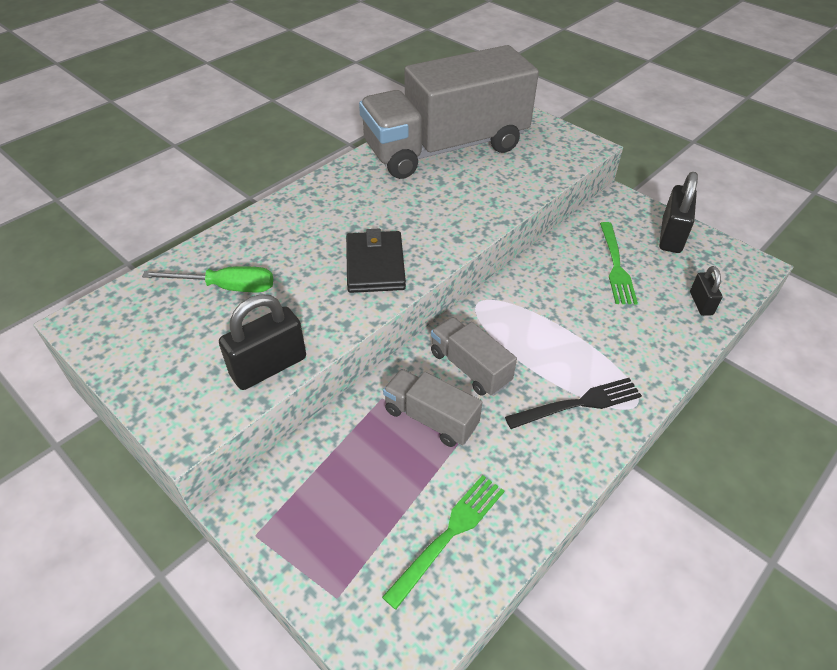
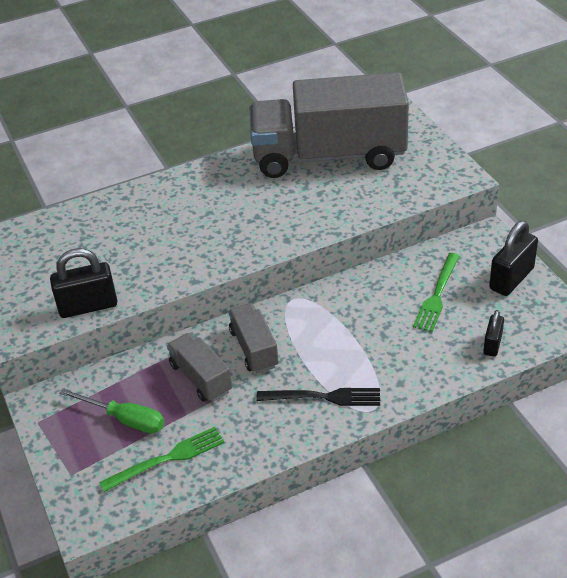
camera: 25 degrees right, 5 degrees down
green screwdriver [142,266,273,292] -> green screwdriver moved to [59,388,164,433]
black wallet [346,229,406,293] -> none

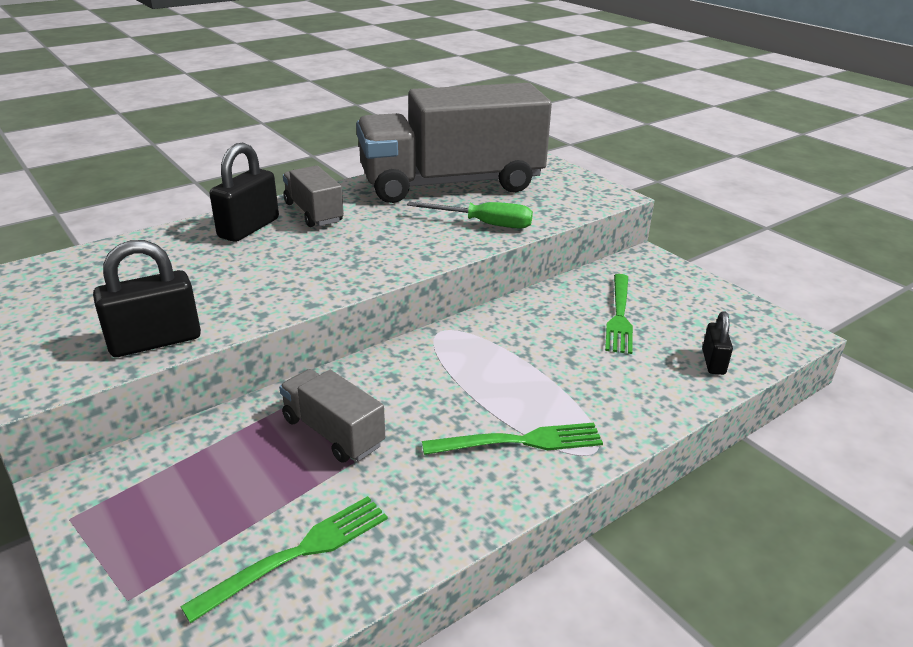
camera: 15 degrees left, 10 degrees down
green screwdriver [59,388,164,433] -> green screwdriver moved to [407,202,533,229]
grey truck [228,303,279,373] -> grey truck moved to [283,166,344,227]
black fork [257,388,380,406] -> green fork [422,423,603,455]
black padlock [489,221,538,296] -> black padlock moved to [210,143,279,242]

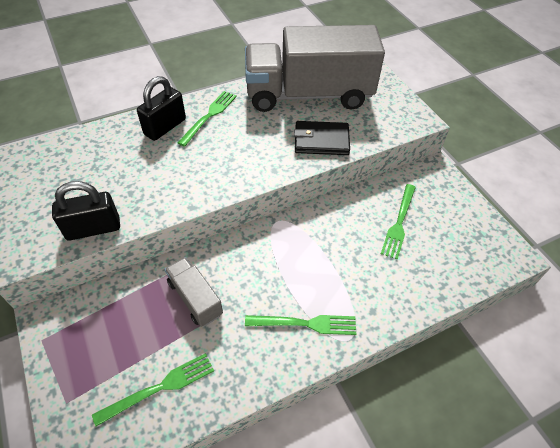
camera: 10 degrees right, 20 degrees up
grey truck [283,166,344,227] -> green fork [178,91,237,147]
green screwdriver [407,202,533,229] -> black wallet [294,121,350,155]
black padlock [702,311,733,375] -> none

